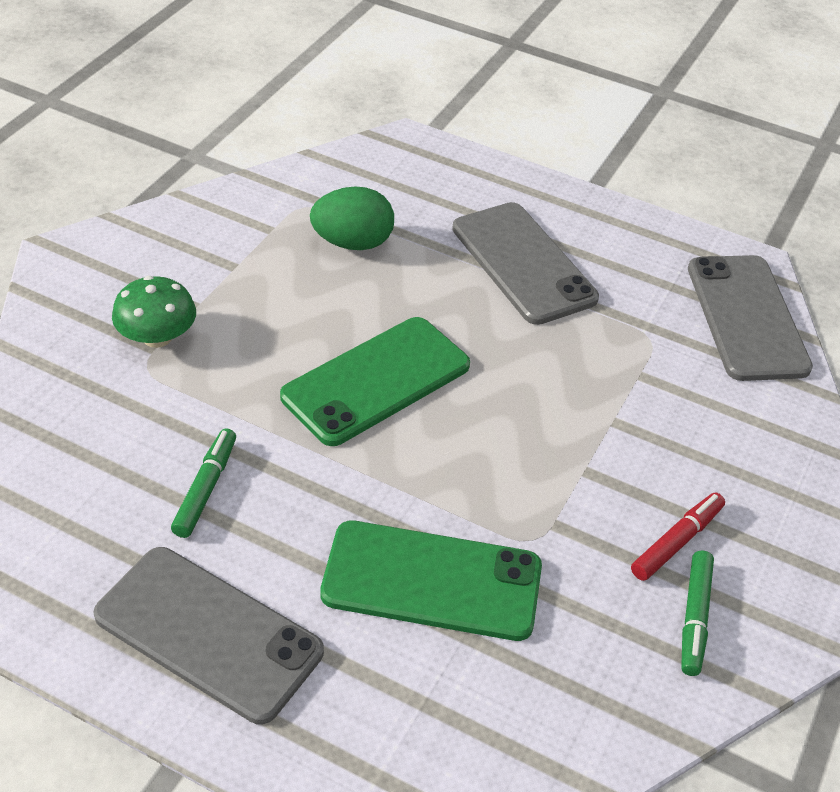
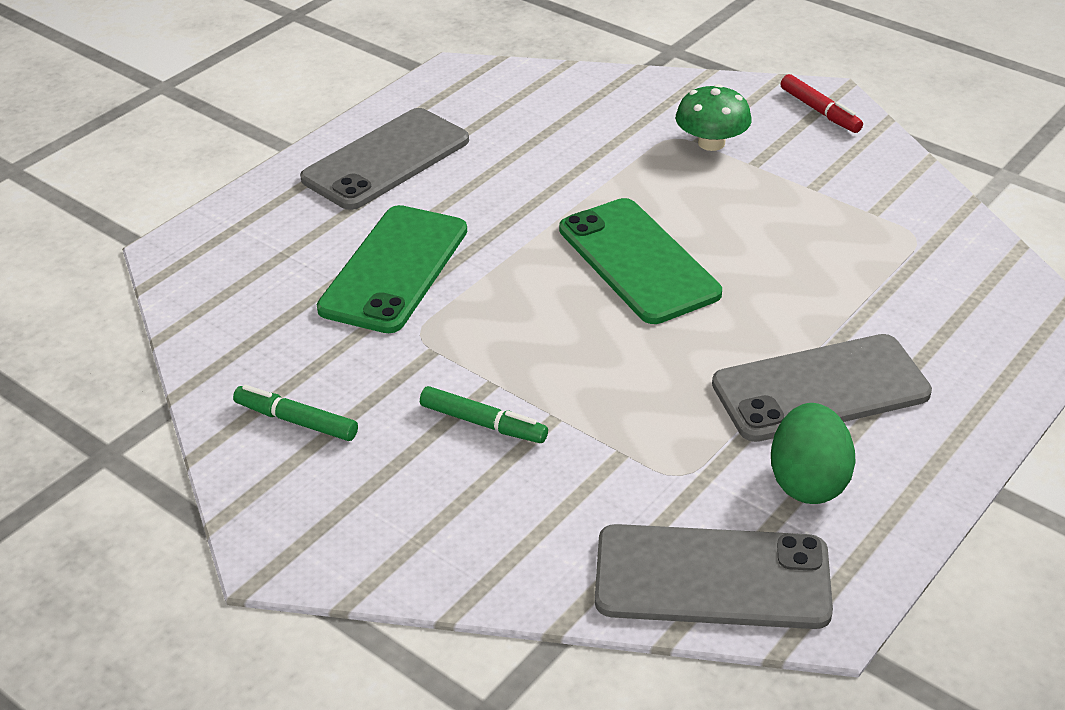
camera: 105 degrees right, 5 degrees down
green marker [171,428,236,538] -> green marker moved to [420,386,548,443]
green egg [310,186,394,250] -> green egg moved to [771,403,856,504]
red marker [631,492,725,581] -> red marker moved to [780,74,863,133]

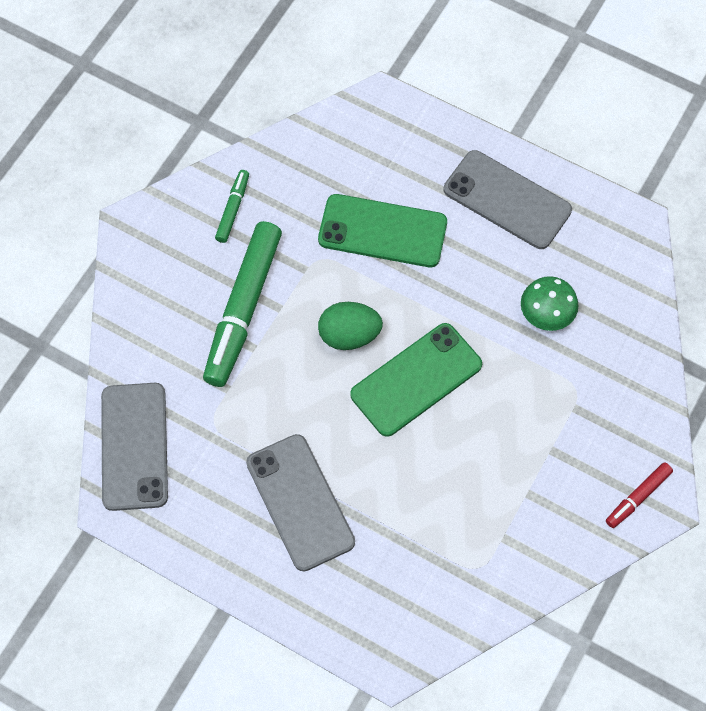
camera: 80 degrees right, 25 degrees up
green marker [420,386,548,443] -> green marker [203,221,282,387], size x2.15
green mushroom [676,84,752,151] -> green mushroom moved to [521,276,579,331]
green egg [771,403,856,504] -> green egg moved to [318,302,383,350]

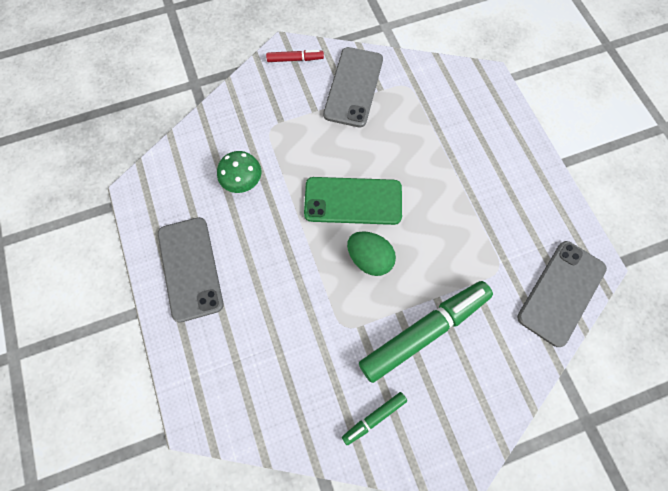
camera: 140 degrees left, 5 degrees up
grey phone [246,434,355,571] -> grey phone moved to [323,47,383,127]
green phone [318,194,447,267] -> none

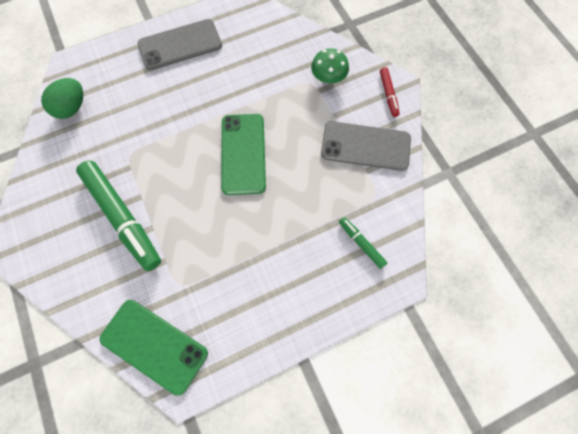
camera: 85 degrees right, 0 degrees up
green mushroom [217,151,261,193] -> green mushroom moved to [311,48,349,83]
green marker [342,392,407,445] -> green marker moved to [339,217,387,269]
green egg [347,231,396,276] -> green egg moved to [41,78,83,119]
grey phone [517,241,607,347] -> green phone [100,300,208,396]

